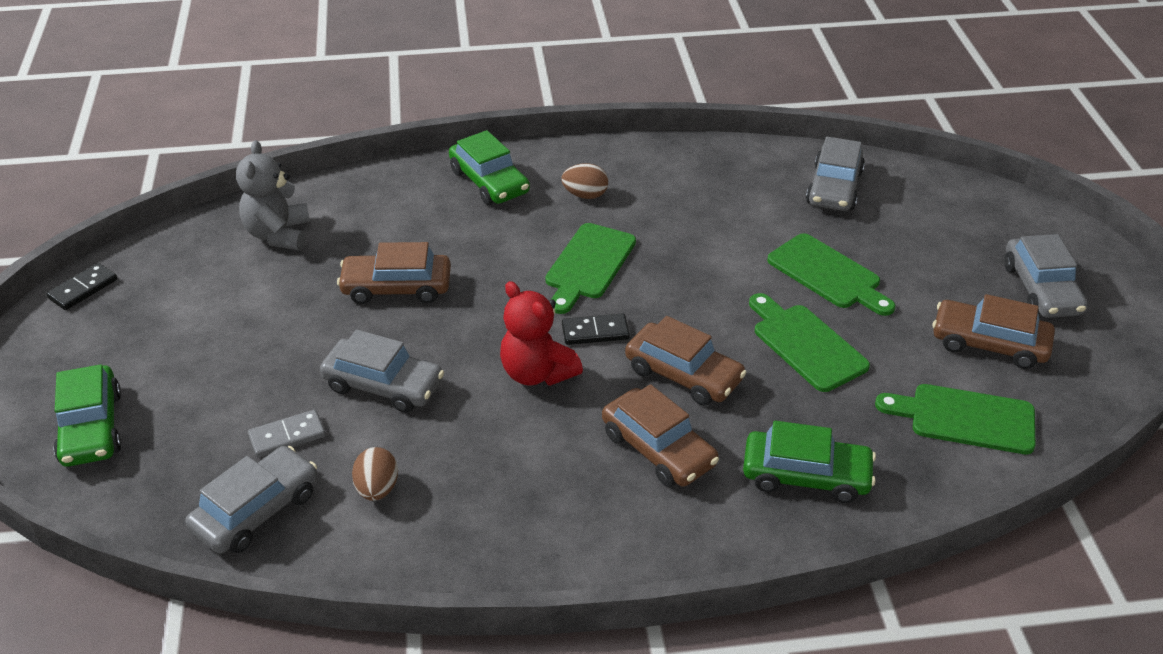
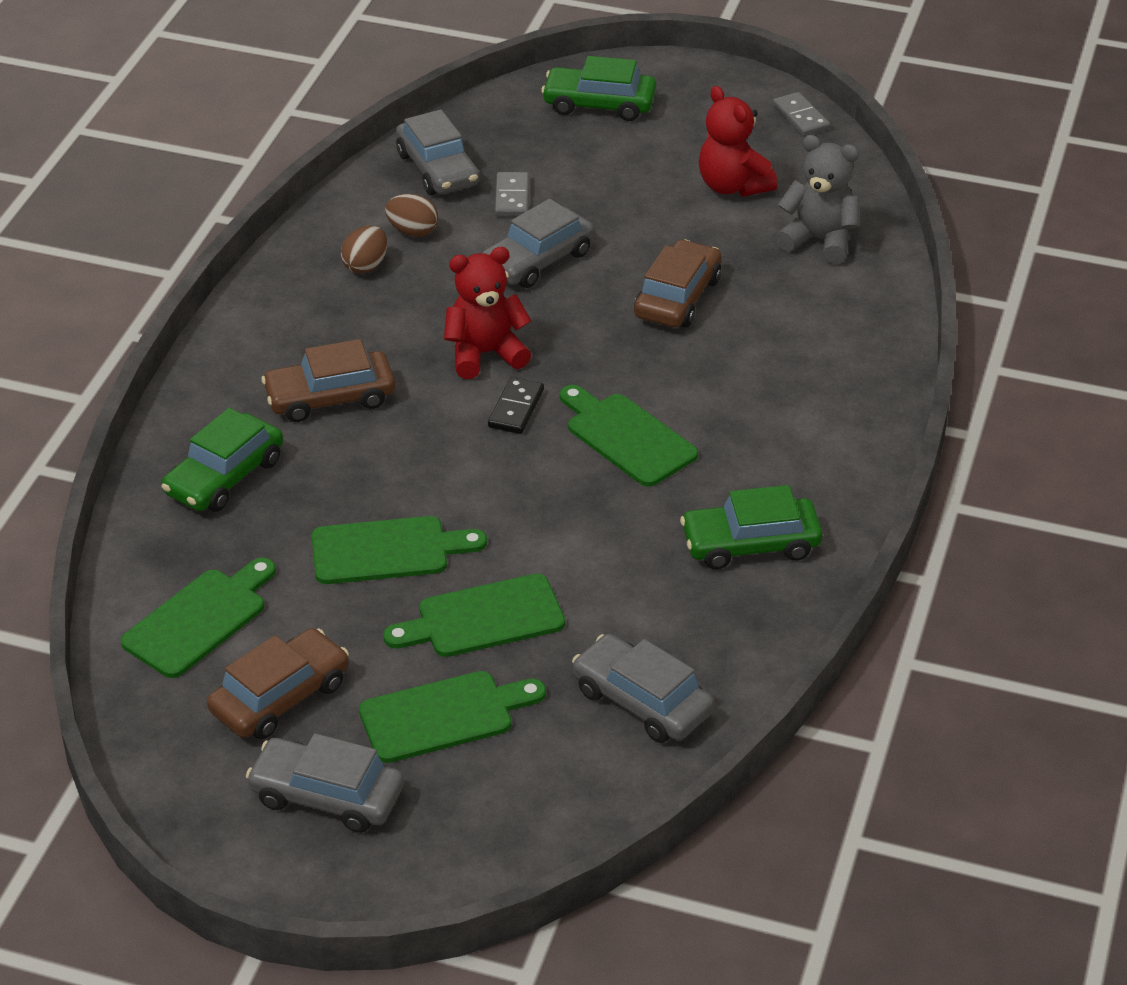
camera: 115 degrees right, 0 degrees up
black domino [46,263,117,310] -> grey domino [773,92,830,136]
green car [449,130,530,205] -> green car moved to [680,485,823,569]
brown egg [561,163,608,199] -> brown egg moved to [341,226,387,273]
brown car [625,316,747,406] -> none
none -> green cutting board [359,671,546,763]
none -> red teddy bear [699,86,778,197]

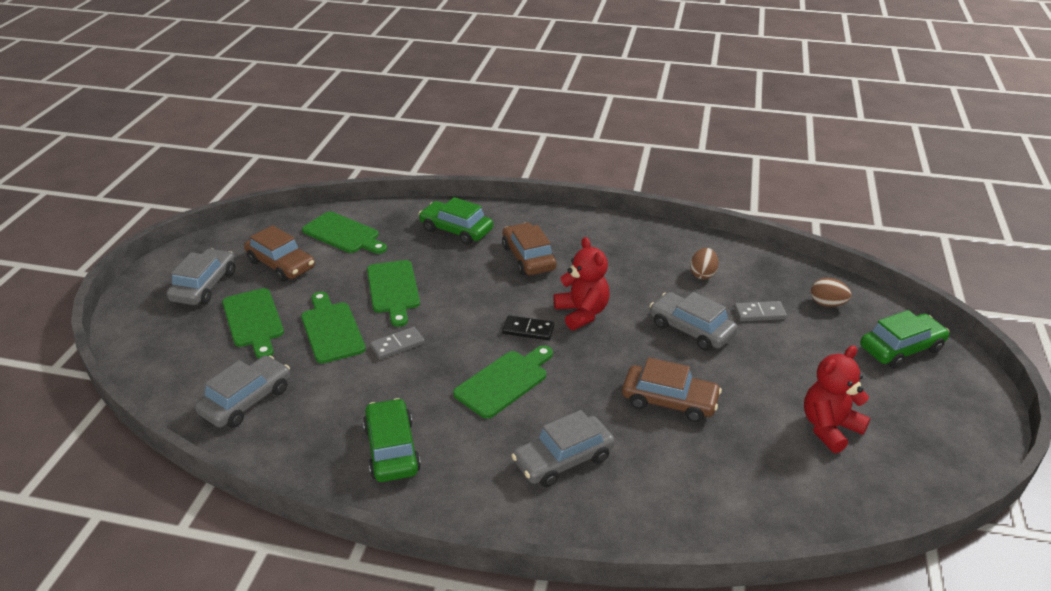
camera: 85 degrees right, 5 degrees down
brown egg [341,226,387,273] -> brown egg moved to [811,278,851,307]
grey car [396,109,480,195] -> grey car moved to [511,410,615,487]
green car [541,56,656,121] -> green car turned 60 degrees clockwise [860,310,950,368]
grey domino [773,92,830,136] -> grey domino moved to [370,327,425,360]
grey teddy bear [776,135,859,264] -> none

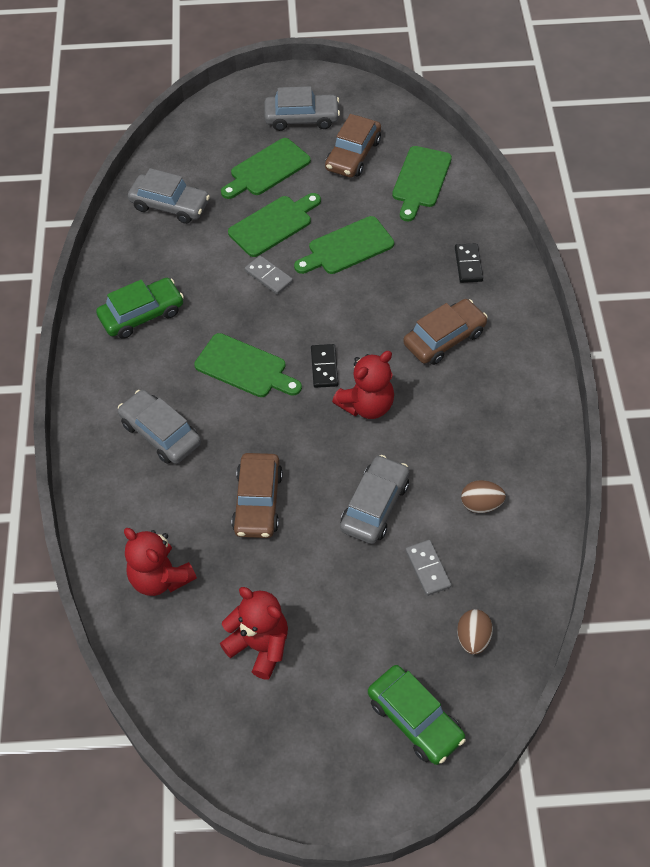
camera: 75 degrees right, 20 degrees up
green car [419,197,493,245] -> black domino [455,243,483,283]
none -> red teddy bear [124,528,197,596]

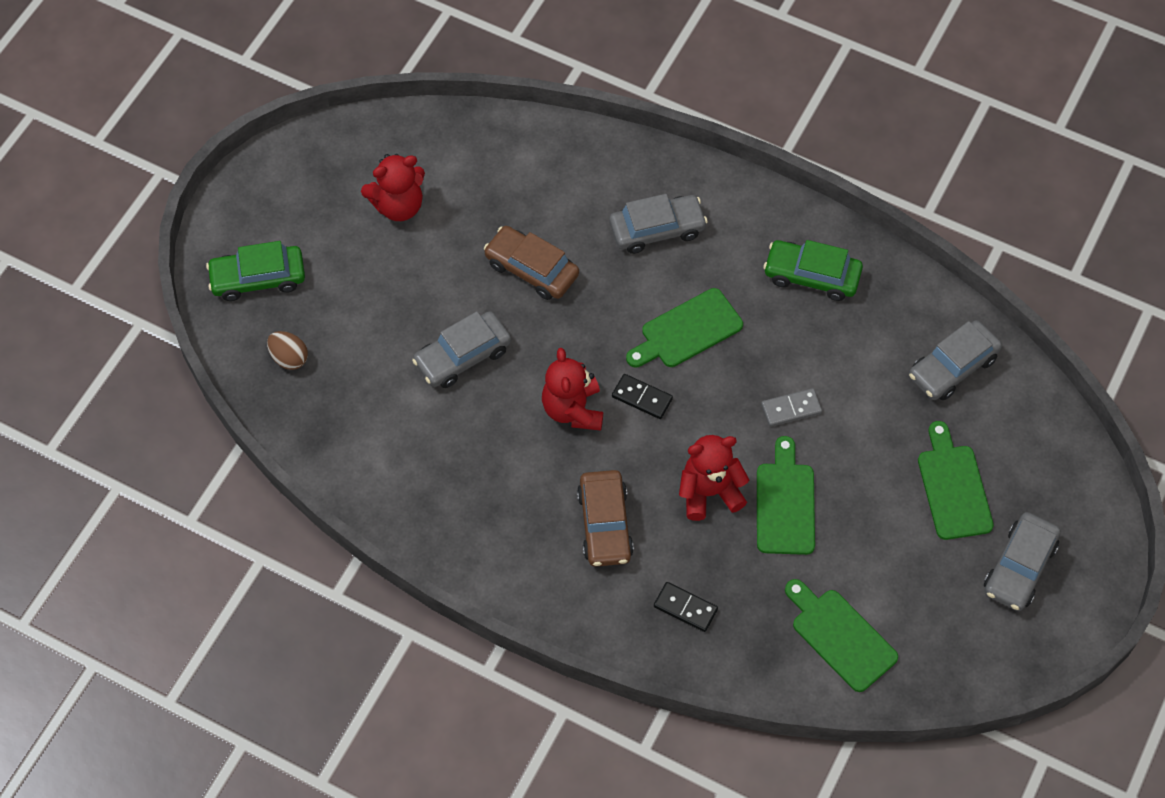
camera: 120 degrees right, 5 degrees up
green car [96,278,184,339] -> green car turned 105 degrees clockwise [763,240,863,301]
red teddy bear [124,528,197,596] -> red teddy bear moved to [679,435,749,521]
green cutting board [228,193,321,257] -> none
brown car [325,114,381,177] -> none
grey car [340,455,409,544] -> grey car turned 90 degrees clockwise [412,311,511,388]
grey domino [406,540,451,596] -> none
brown egg [461,480,506,513] -> none

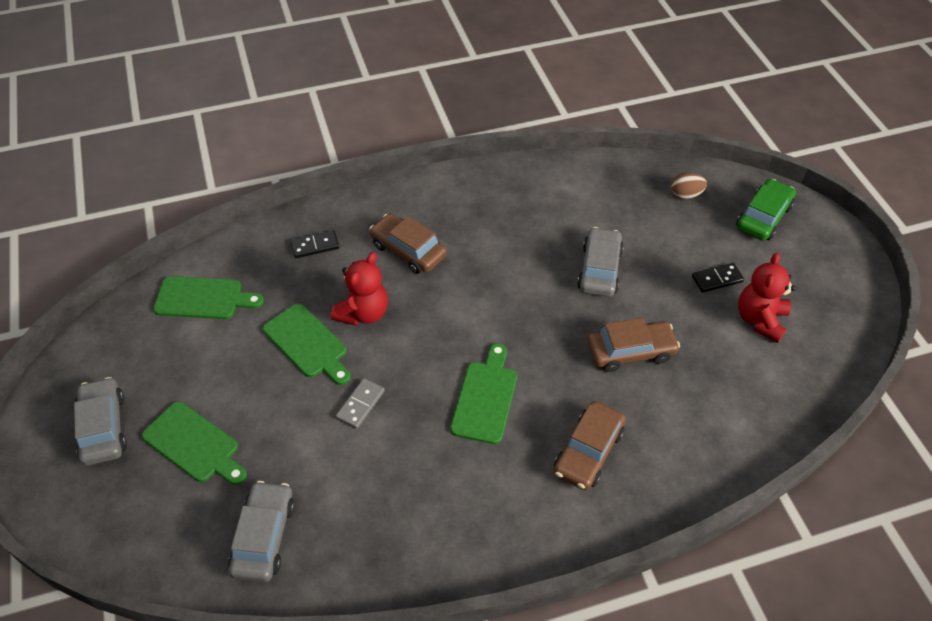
camera: 135 degrees right, 10 degrees down
red teddy bear [542,348,603,431] -> none
grey car [609,194,708,254] -> brown car [554,401,626,490]
black domino [612,374,673,419] -> black domino moved to [692,263,744,293]
green car [763,240,863,301] -> none

